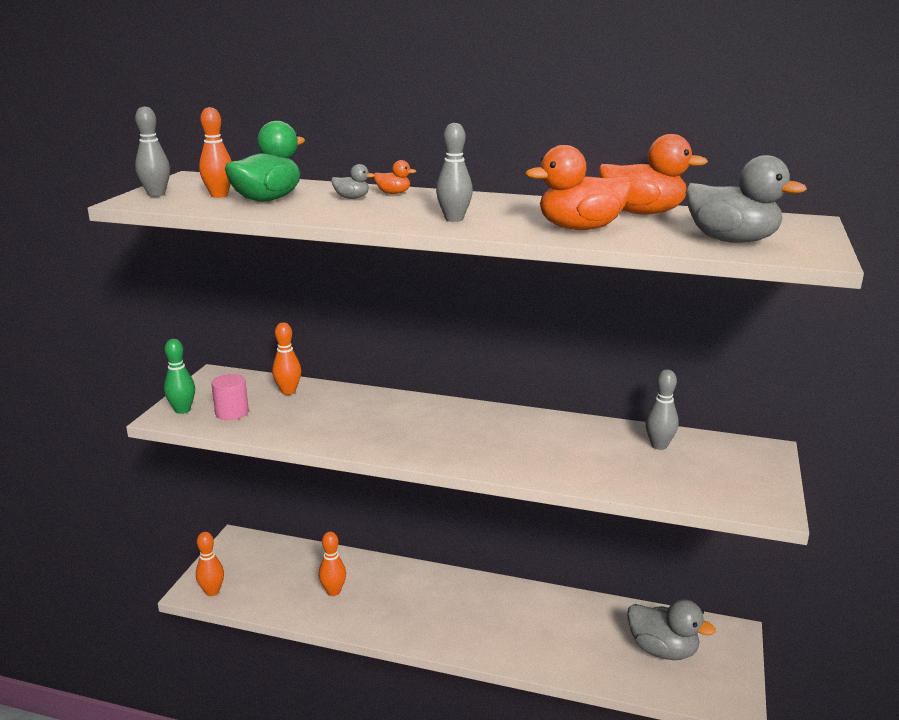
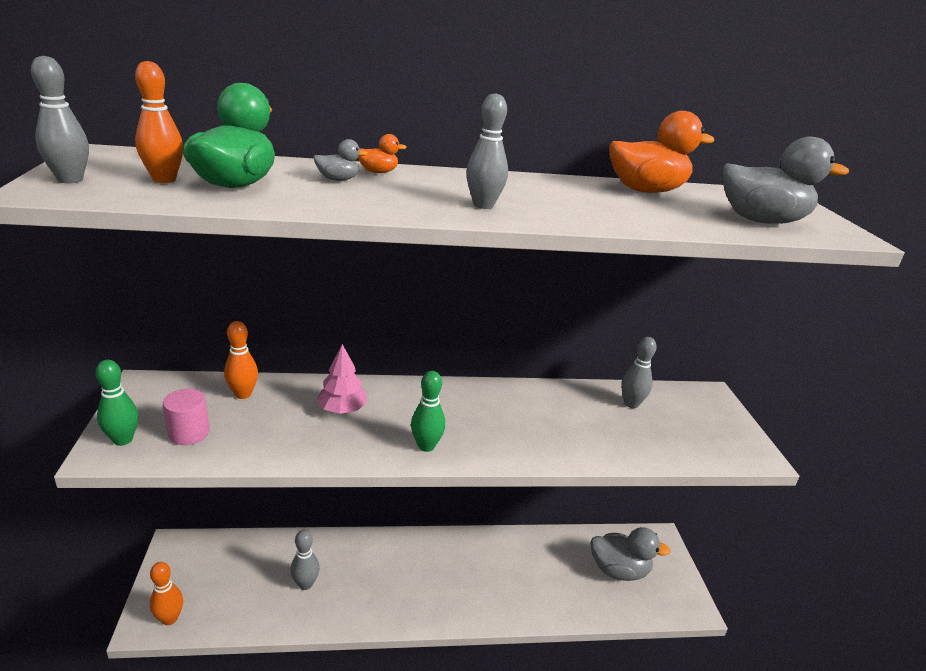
camera: 25 degrees left, 5 degrees up
orange bowling pin [319,532,346,596] -> grey bowling pin [290,530,320,590]
orange duck [525,145,632,230] -> none
none -> pink tree [316,344,368,414]
none -> green bowling pin [411,371,445,452]

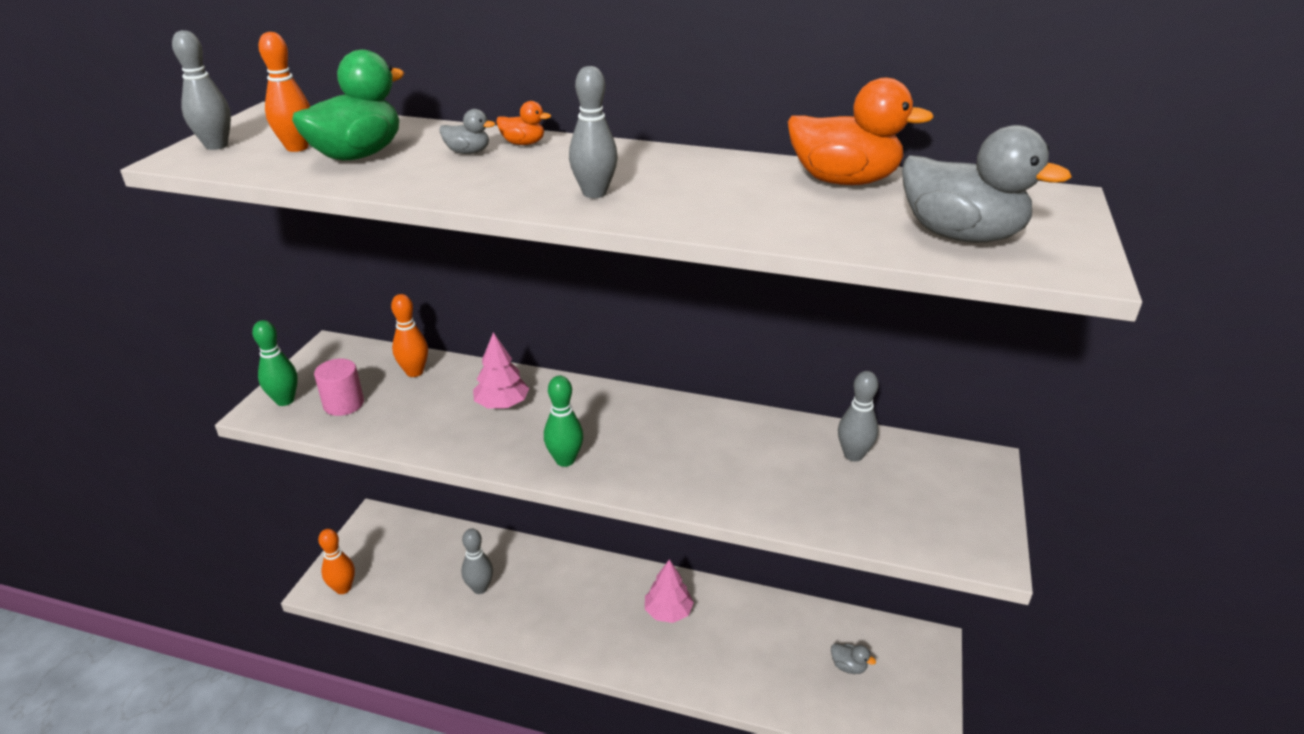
camera: 25 degrees right, 5 degrees up
grey duck [590,527,671,581] -> grey duck [831,643,876,674], size x0.46
none -> pink tree [645,559,694,623]

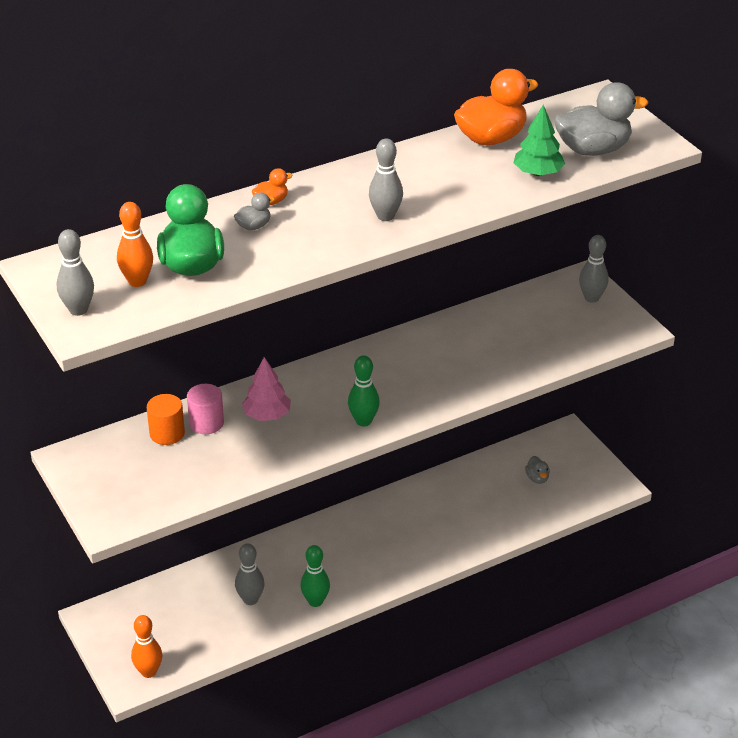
camera: 45 degrees left, 5 degrees up
green bowling pin [252,320,298,406] -> green bowling pin moved to [300,545,330,607]
pink cylinder [314,359,364,416] -> pink cylinder moved to [187,384,224,434]
orange bowling pin [391,294,428,377] -> orange cylinder [147,394,185,445]
pink tree [645,559,694,623] -> none
grey duck [831,643,876,674] -> grey duck turned 90 degrees clockwise [525,456,550,484]
grey bowling pin [838,371,878,462] -> grey bowling pin moved to [579,235,609,303]
none -> green tree [514,104,565,176]

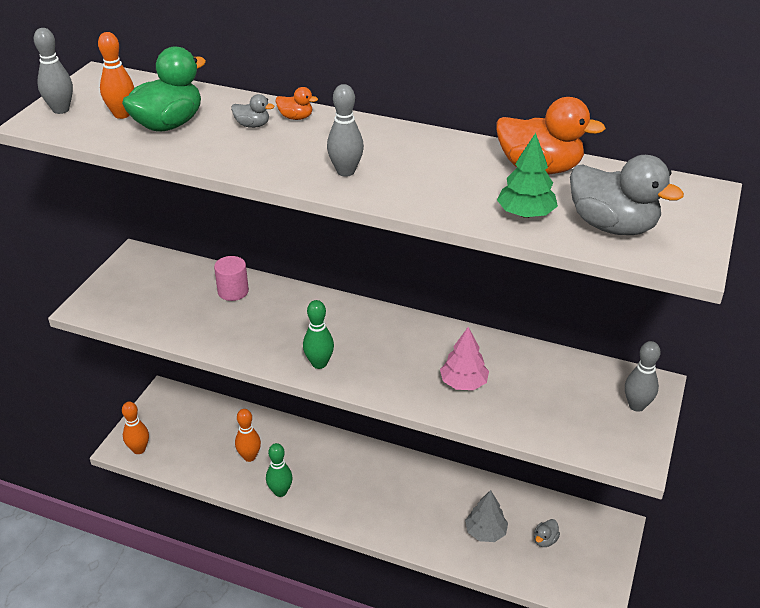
camera: 50 degrees right, 0 degrees up
orange cylinder [147,394,185,445] -> none
grey bowling pin [235,543,265,605] -> orange bowling pin [235,409,261,462]
pink tree [242,357,291,421] -> pink tree moved to [440,327,489,390]
none -> grey tree [465,490,508,542]

